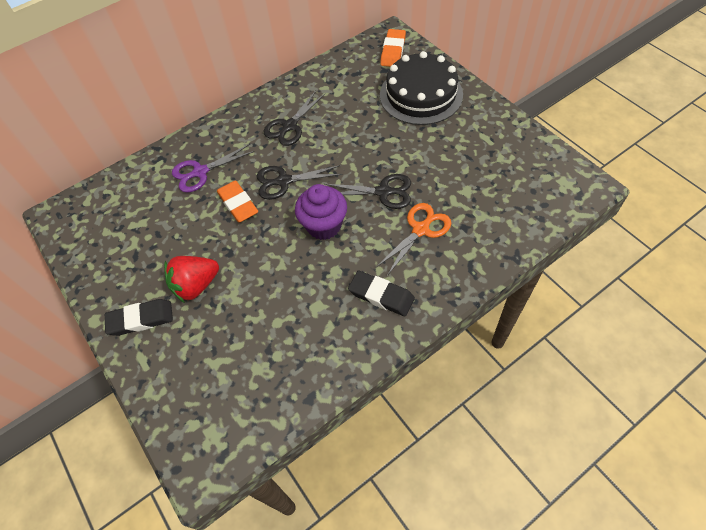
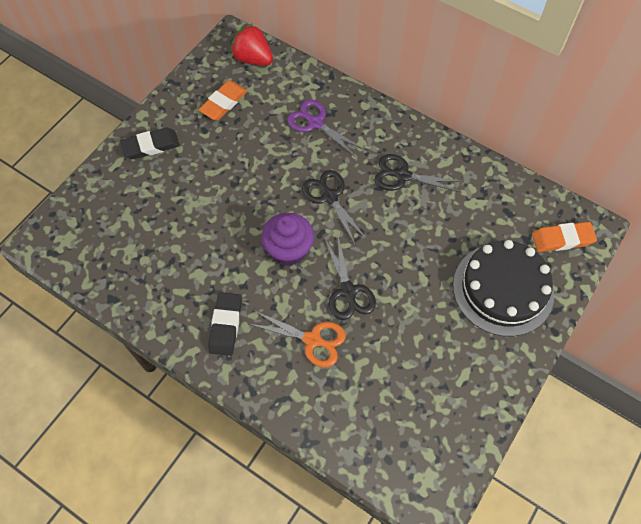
camera: 65 degrees right, 5 degrees up
black eraser [105,299,173,336] -> black eraser turned 75 degrees counterclockwise [120,128,180,159]
red strawberry [164,256,219,303] -> red strawberry moved to [230,24,273,66]
orange eraser [217,180,258,223] -> orange eraser moved to [198,81,248,120]

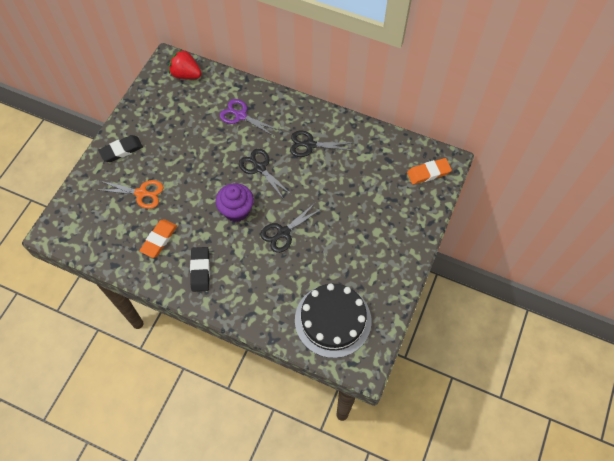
camera: 10 degrees left, 0 degrees up
orange eraser [198,81,248,120] -> orange eraser moved to [139,219,177,258]
orange scissors [249,311,346,367] -> orange scissors moved to [100,180,163,209]
black scissors [324,233,376,320] -> black scissors turned 75 degrees clockwise [260,202,321,253]
black cake [453,240,554,337] -> black cake moved to [295,283,371,358]

